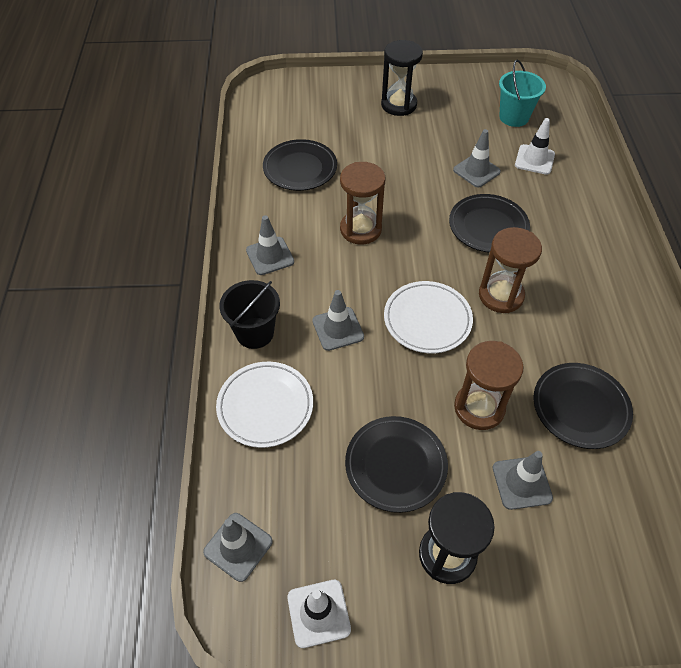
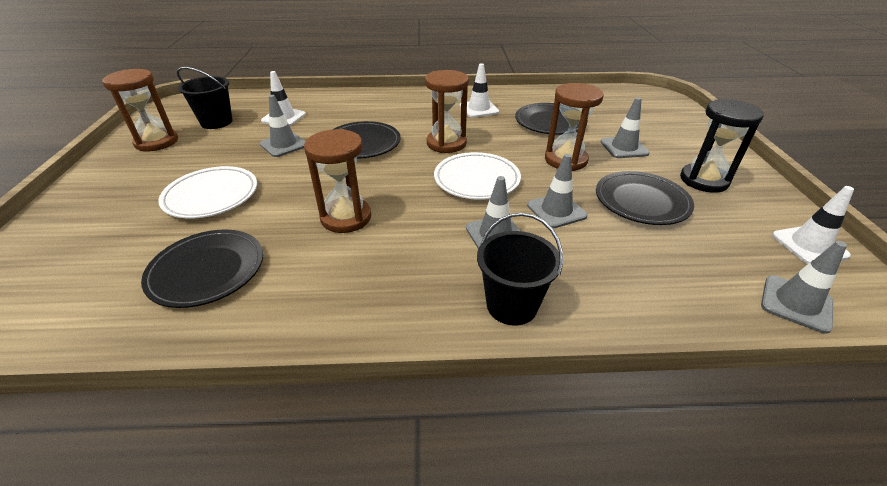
camera: 90 degrees left, 15 degrees down
white plate [216,362,313,448] -> white plate moved to [158,166,257,219]
grey traffic cone [246,215,294,275] -> grey traffic cone moved to [527,154,587,228]
black hourglass [381,40,423,116] -> none
turquoise bucket [499,59,546,127] -> black bucket [177,67,233,129]
none -> brown hourglass [102,69,178,151]
none -> white traffic cone [460,63,499,118]

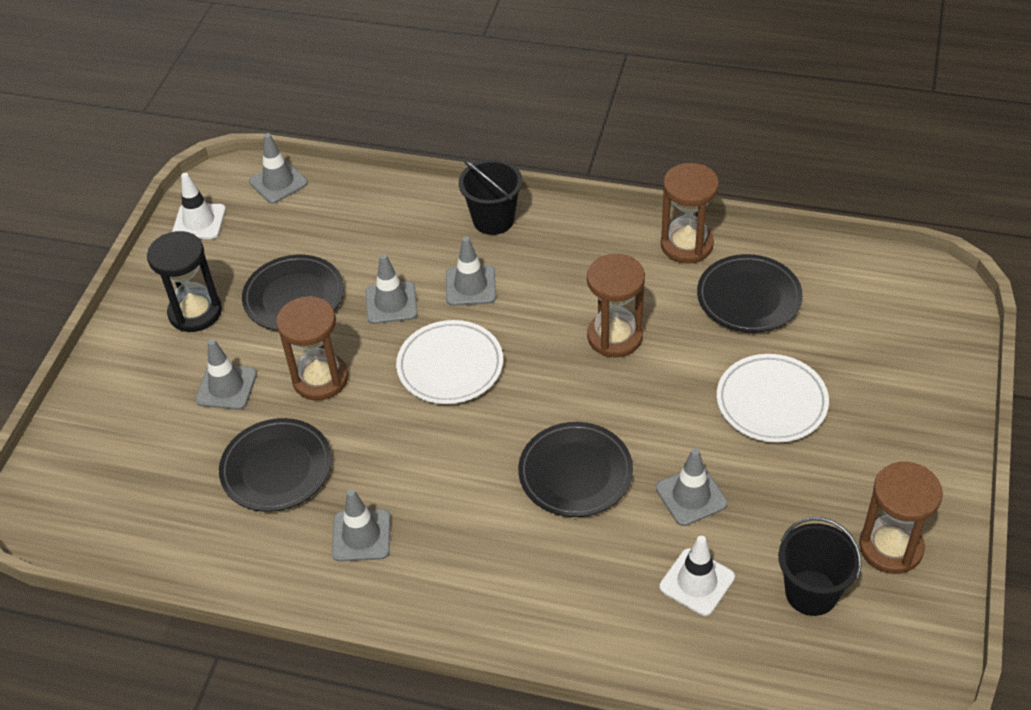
camera: 160 degrees left, 10 degrees up
brown hourglass [425,70,469,153] -> brown hourglass moved to [661,163,719,264]
white traffic cone [460,63,499,118] -> grey traffic cone [332,489,391,562]

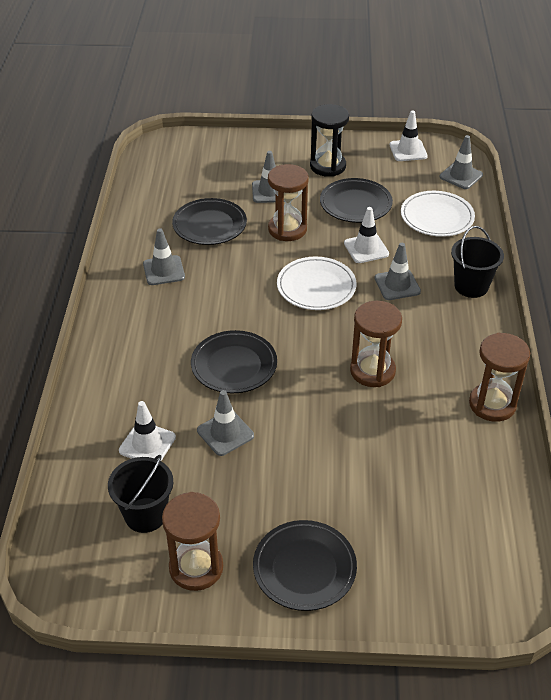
camera: 75 degrees right, 5 degrees down
grey traffic cone [365,254,418,324] -> white traffic cone [344,207,389,263]
black plate [697,254,803,333] -> black plate moved to [253,520,357,611]
white plate [717,354,829,443] -> white plate moved to [401,191,475,237]

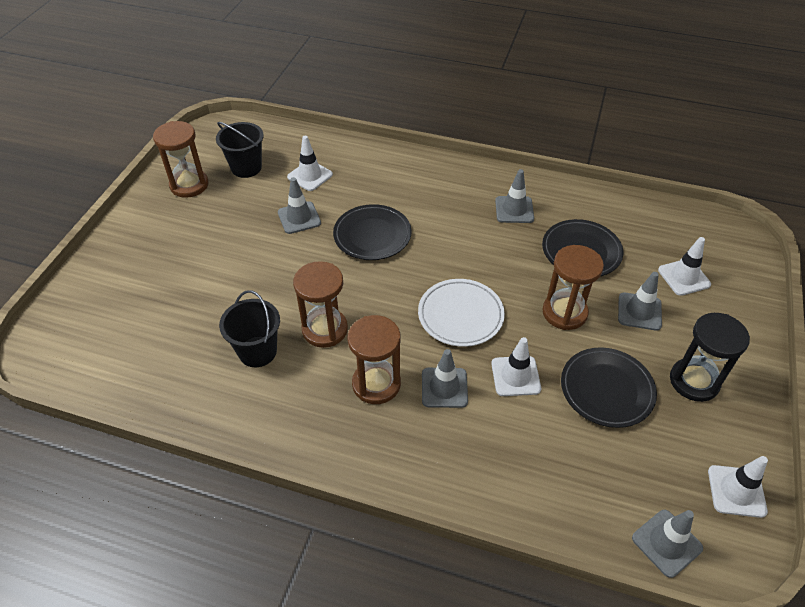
camera: 105 degrees right, 5 degrees up
black plate [253,520,357,611] -> none
white plate [401,191,475,237] -> none
black bucket [451,226,504,298] -> black bucket moved to [219,290,280,367]
brown hourglass [469,333,530,422] -> brown hourglass moved to [347,315,401,404]
none -> white traffic cone [658,237,711,296]

